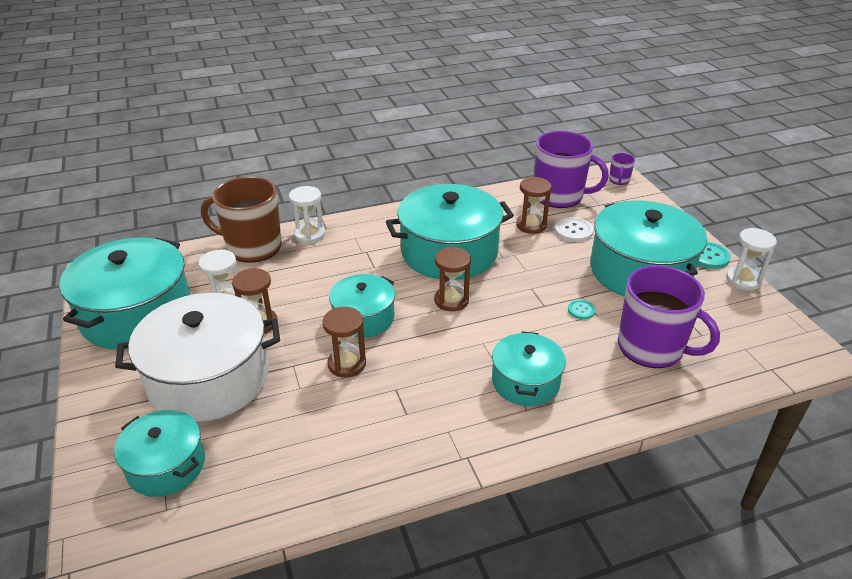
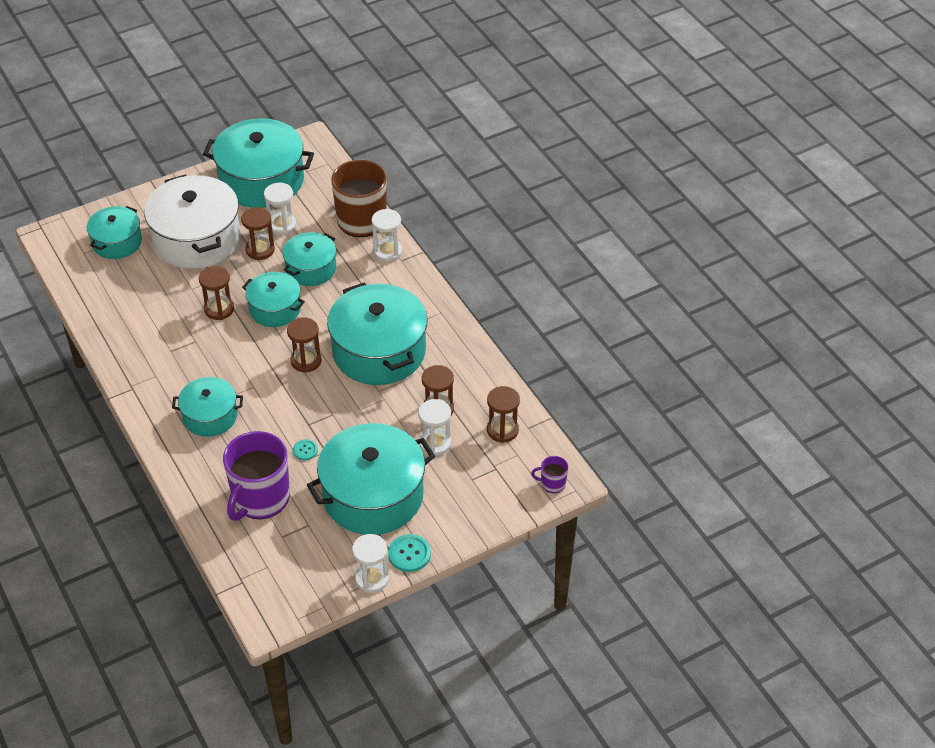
camera: 80 degrees right, 10 degrees up
purple mug [534,131,609,208] -> brown hourglass [487,386,520,443]
white button [554,217,594,242] -> white hourglass [418,399,451,456]
none -> turquoise pot [283,232,336,286]

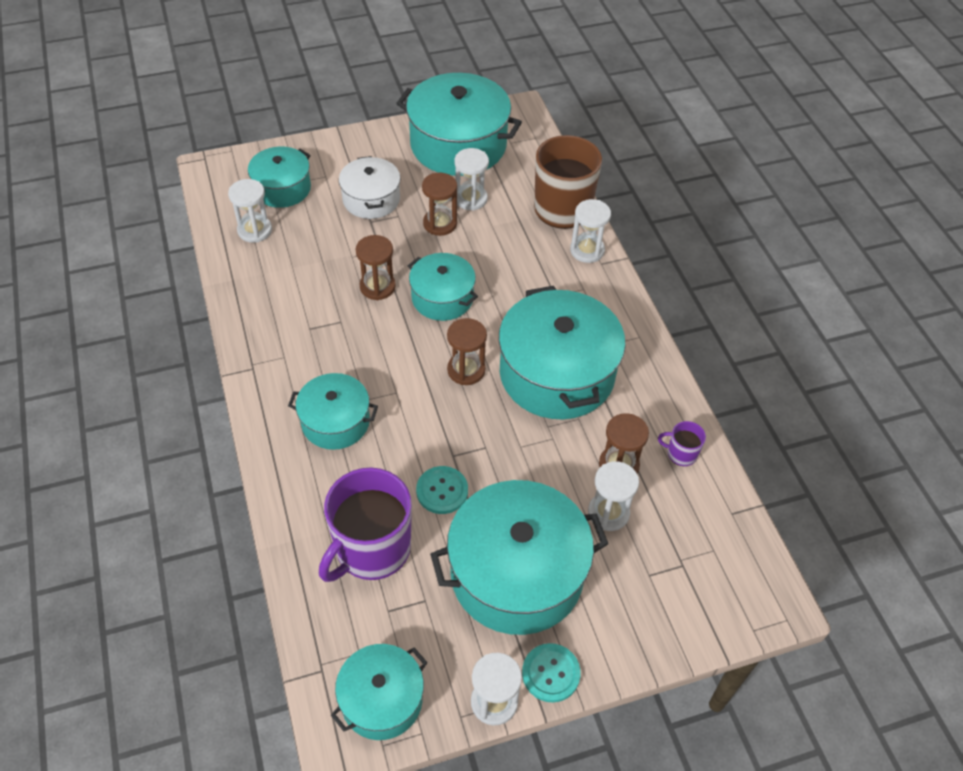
camera: 10 degrees right, 5 degrees up
white pot [144,174,240,269] -> white pot [339,156,400,219], size x0.57
turquoise pot [283,232,336,286] -> turquoise pot moved to [331,644,428,740]
turquoise button [293,439,318,460] -> turquoise button [416,466,468,514], size x1.64
brown hourglass [487,386,520,443] -> none
purple mug [531,456,568,493] -> purple mug moved to [658,421,706,466]
none -> white hourglass [228,179,272,243]

